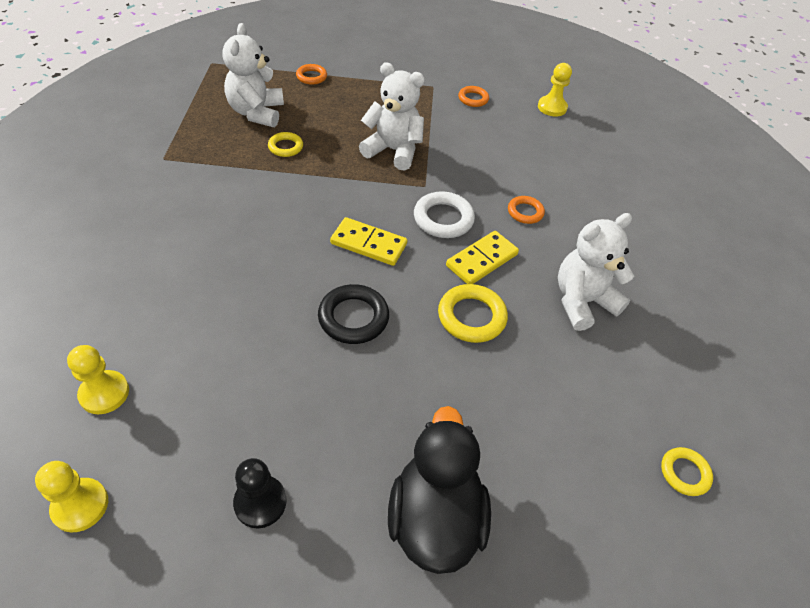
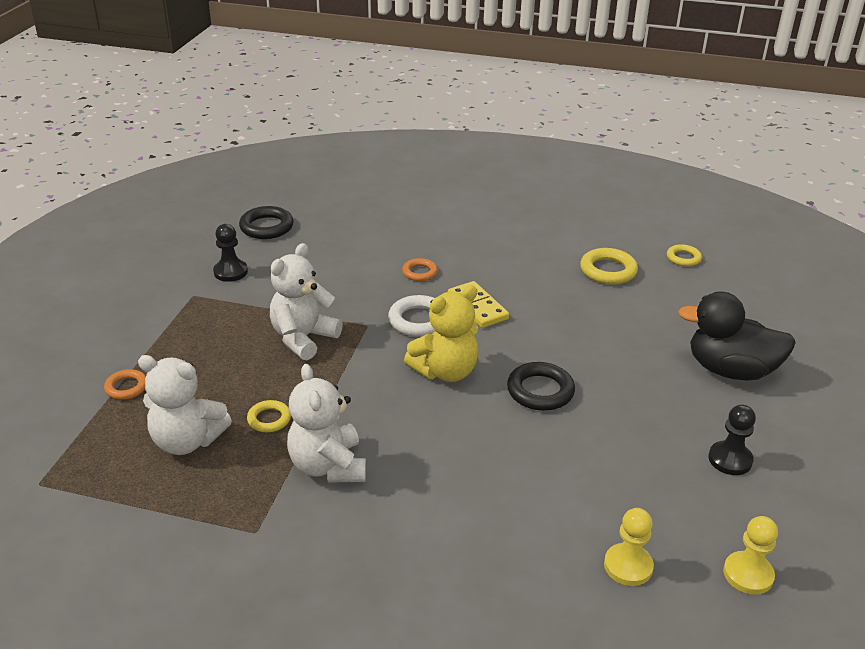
camera: 75 degrees left, 15 degrees down
yellow domino [330,217,407,266] -> yellow teddy bear [404,285,478,382]
yellow ring [438,284,508,343] -> yellow ring moved to [580,248,638,285]
orange ring [458,86,489,107] -> black pawn [213,224,248,282]
yellow pawn [538,63,572,117] -> black ring [239,206,294,239]
white teddy bear [558,213,634,331] -> white teddy bear moved to [287,364,366,483]

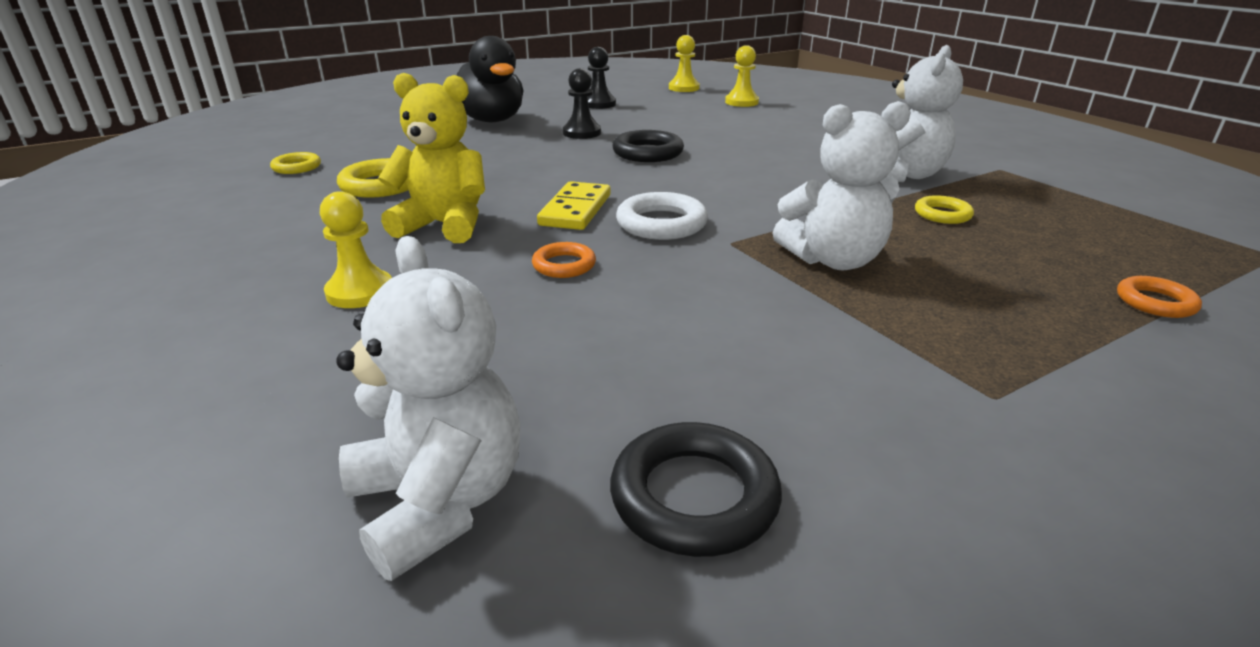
camera: 135 degrees left, 5 degrees down
white teddy bear [138,355,232,455] -> white teddy bear moved to [336,236,520,581]
black pawn [213,224,248,282] -> black pawn moved to [563,68,601,139]
yellow teddy bear [404,285,478,382] -> yellow teddy bear moved to [378,73,485,243]
none -> yellow pawn [320,191,392,308]

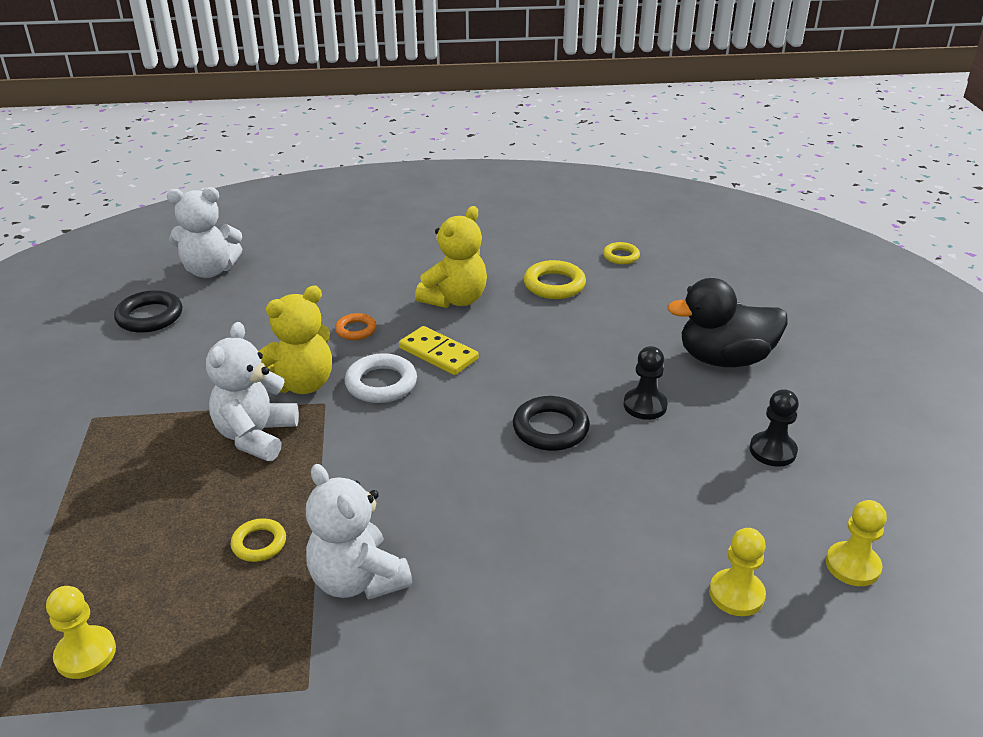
camera: 115 degrees right, 5 degrees up
yellow pawn [320,191,392,308] -> yellow pawn moved to [46,586,116,679]
orange ring [1117,276,1202,318] -> none
none -> yellow teddy bear [258,286,332,394]

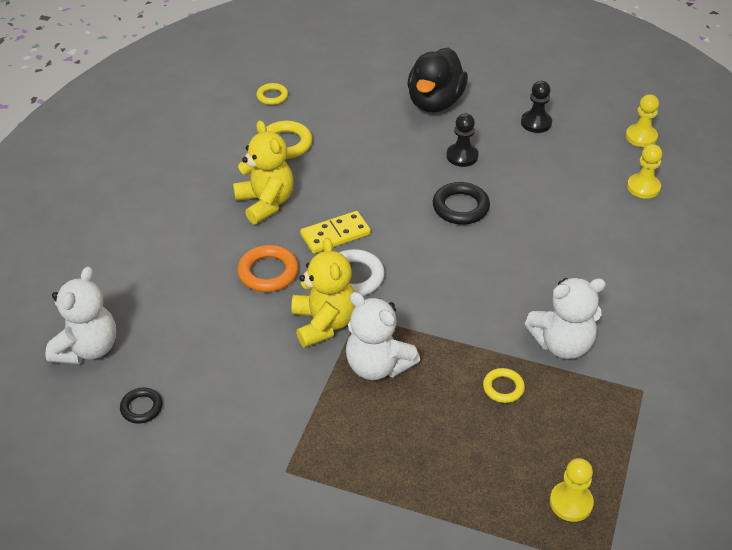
camera: 65 degrees left, 10 degrees up
black ring [114,290,182,333] -> black ring [120,387,162,424], size x0.62
orange ring [335,313,377,340] -> orange ring [237,245,299,292], size x1.62

